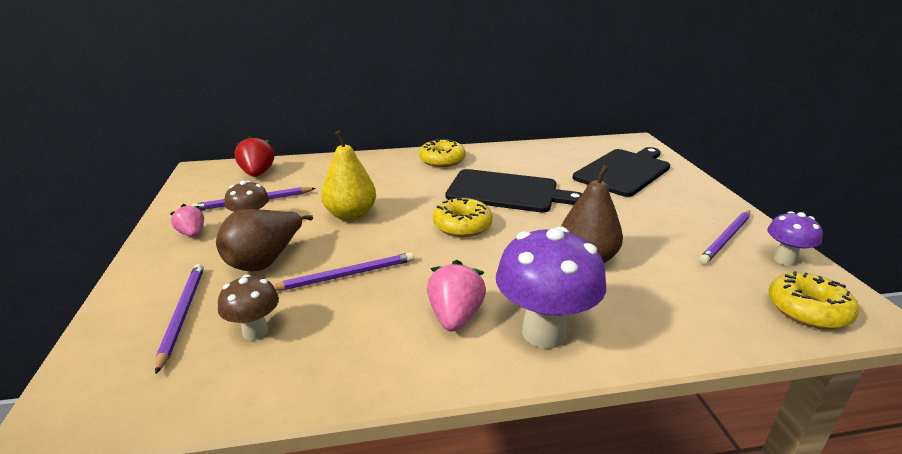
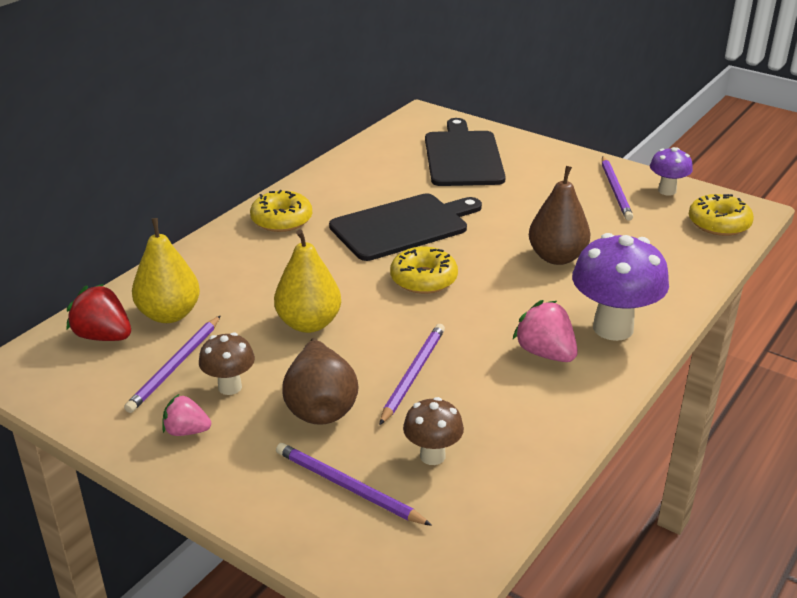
camera: 45 degrees left, 5 degrees up
none -> yellow pear [132,218,200,323]

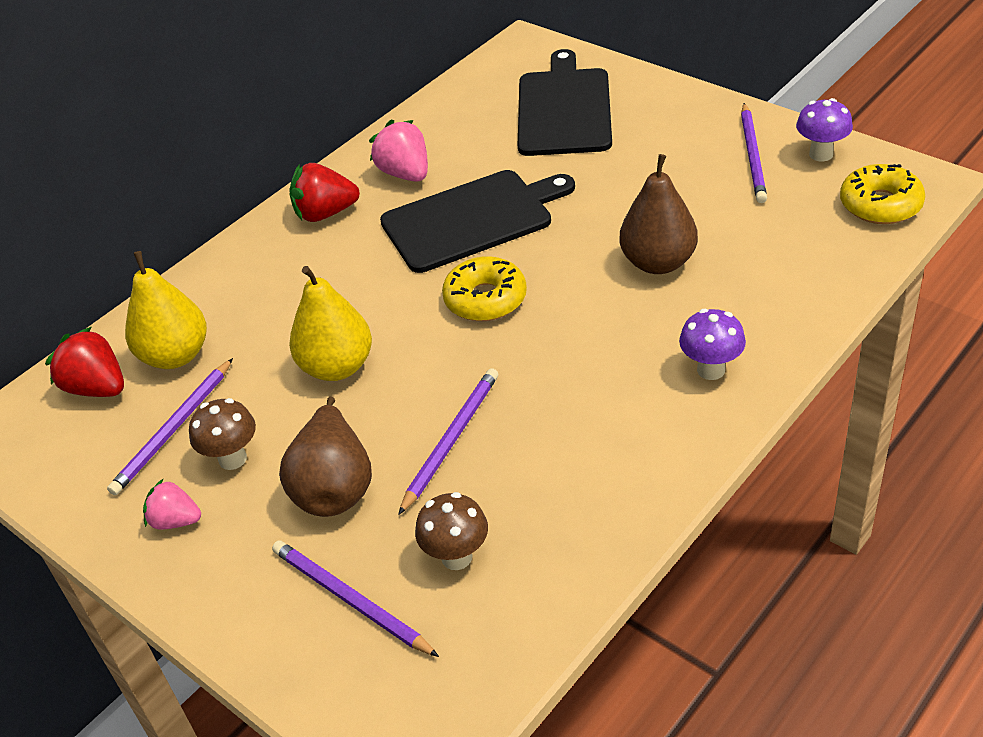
camera: 10 degrees right, 10 degrees up
yellow donut [250,190,312,232] -> red strawberry [289,163,360,222]
pink strawberry [512,300,578,362] -> pink strawberry moved to [369,119,428,182]
purple mushroom [572,233,669,341] -> purple mushroom [679,309,746,380], size x0.55

